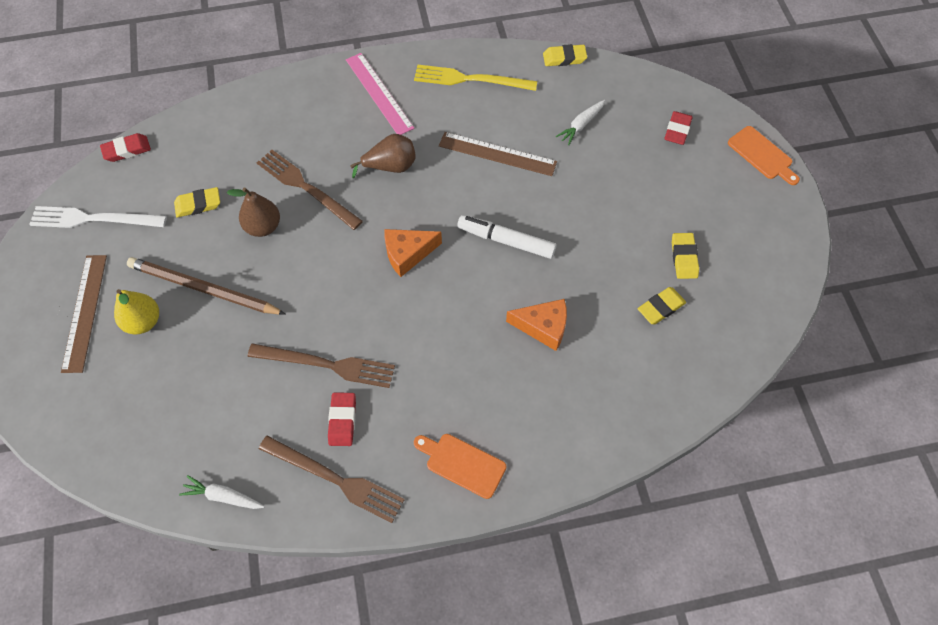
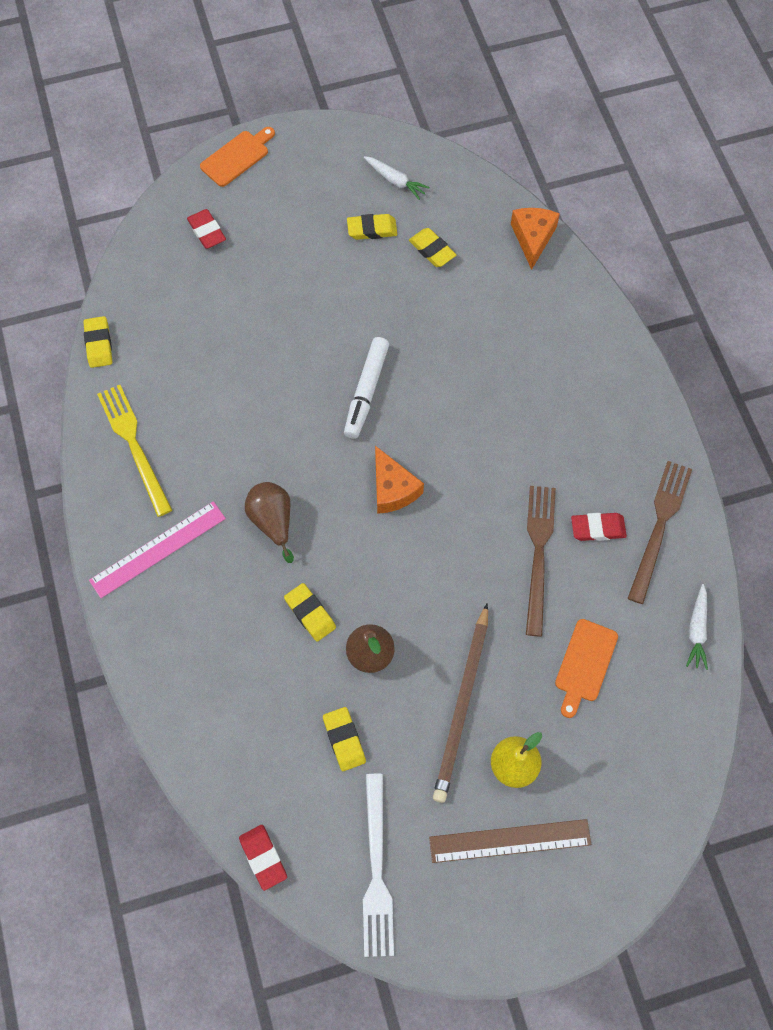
camera: 95 degrees left, 5 degrees up
brown fork [257,150,363,230] -> yellow eraser [284,583,336,642]
yellow fork [414,65,537,91] -> yellow fork turned 150 degrees clockwise [97,385,172,517]
orange cutting board [414,434,506,499] -> orange cutting board moved to [555,619,618,718]
brown ruler [439,132,557,176] -> none
orange cheese [506,299,567,351] -> orange cheese moved to [511,208,560,270]
white carrot [556,100,605,145] -> white carrot moved to [364,156,430,200]
red eraser [664,111,693,145] -> red eraser turned 45 degrees clockwise [187,209,226,249]

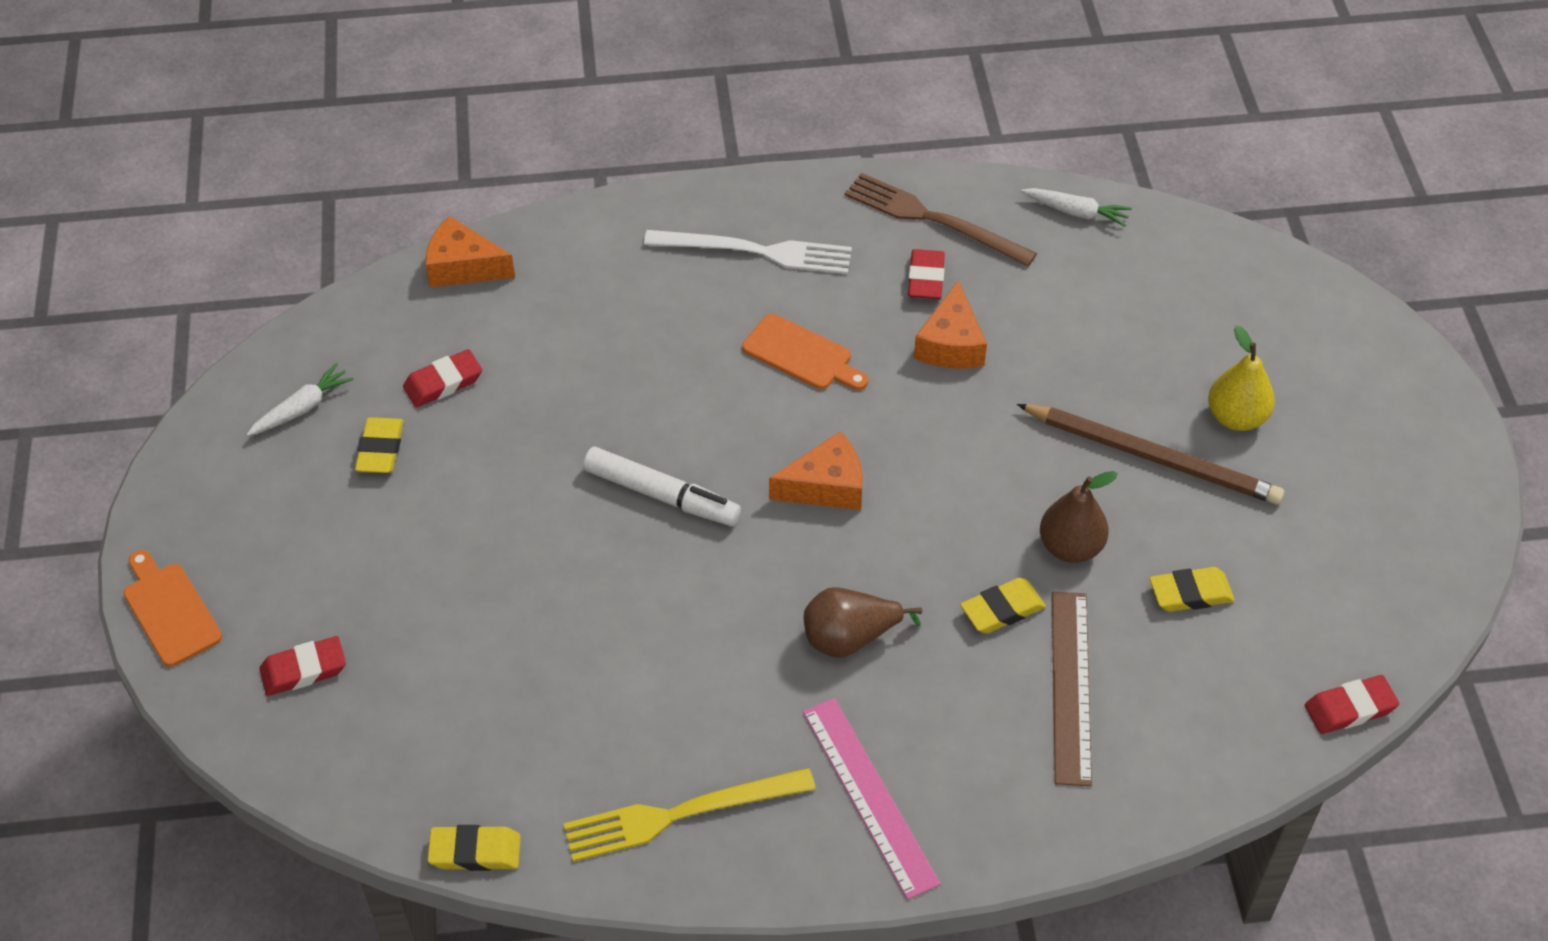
camera: 80 degrees left, 15 degrees down
white fork [363,774,394,957] -> white fork moved to [644,230,852,274]
yellow eraser [409,228,456,267] -> red eraser [403,349,482,407]
brown ruler [429,819,592,863] -> brown ruler moved to [1052,592,1092,786]
brown fork [526,486,556,637] -> orange cheese [914,280,987,369]
orange cutting board [555,619,618,718] -> orange cutting board moved to [742,314,868,390]

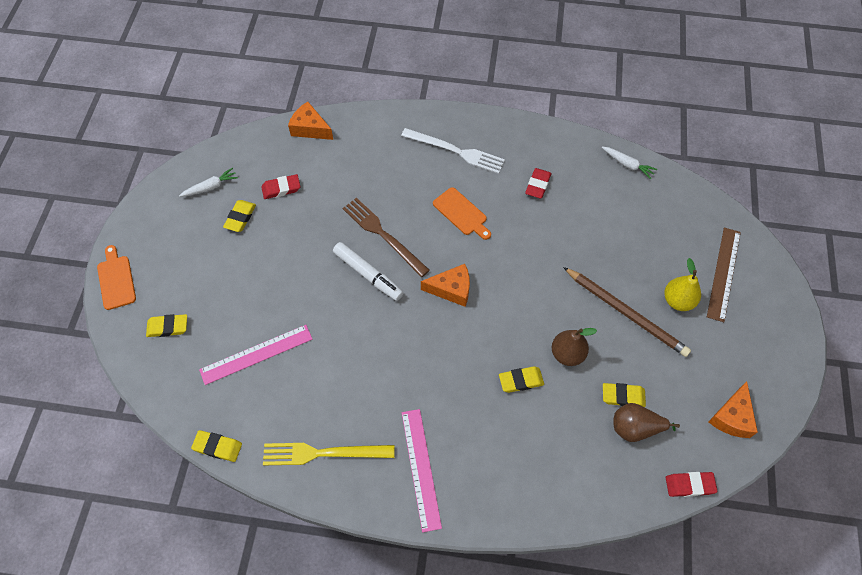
camera: 15 degrees right, 10 degrees up
red eraser [259,636,346,696] -> yellow eraser [146,314,187,337]
brown pear [804,587,922,658] -> brown pear moved to [613,403,680,442]
brown fork [845,173,1037,267] -> brown fork moved to [343,198,430,277]
orange cheese [914,280,987,369] -> orange cheese moved to [708,382,758,438]
brown ruler [1052,592,1092,786] -> brown ruler moved to [707,228,741,322]
none -> pink ruler [199,325,313,385]

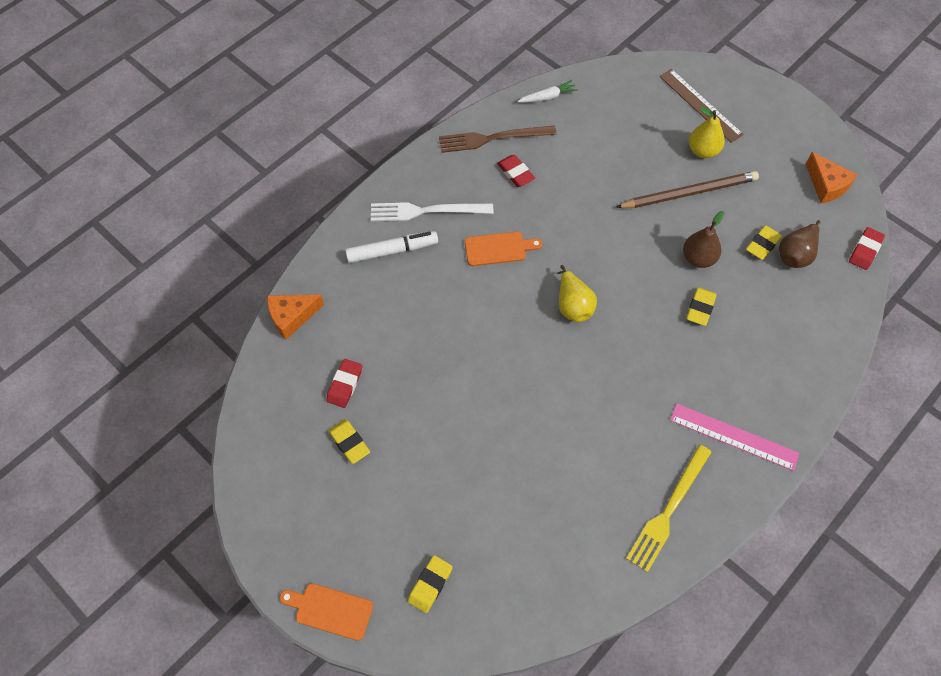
camera: 55 degrees left, 0 degrees up
white carrot [179,168,238,197] -> none
yellow eraser [191,430,242,462] -> none
pink ruler [199,325,313,385] -> none
white marker [333,242,404,301] -> white marker moved to [345,231,438,263]
brown fork [343,198,430,277] -> brown fork moved to [439,125,557,153]
white fork [401,128,505,174] -> white fork turned 150 degrees counterclockwise [371,202,493,221]
orange cheese [421,264,470,307] -> yellow pear [557,265,597,322]

